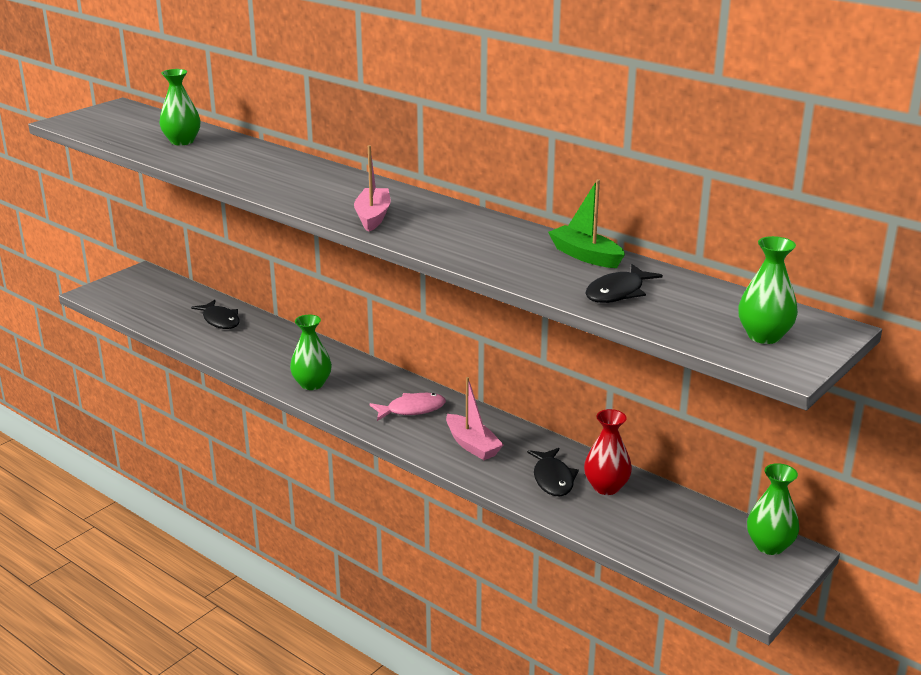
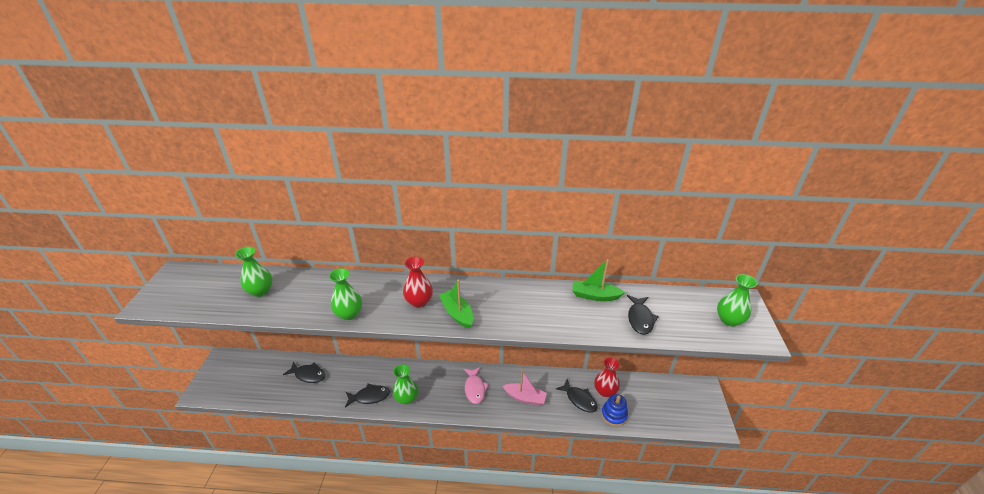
camera: 35 degrees left, 10 degrees up
pink boat [354,145,391,232] -> green boat [439,279,473,329]
pink fish [369,393,446,421] -> pink fish turned 135 degrees clockwise [464,367,489,404]
green vase [747,463,799,555] -> green vase moved to [329,268,362,320]
none -> black fish [345,384,390,408]
none -> red vase [403,257,433,308]
none -> blue stacking toy [601,394,628,426]

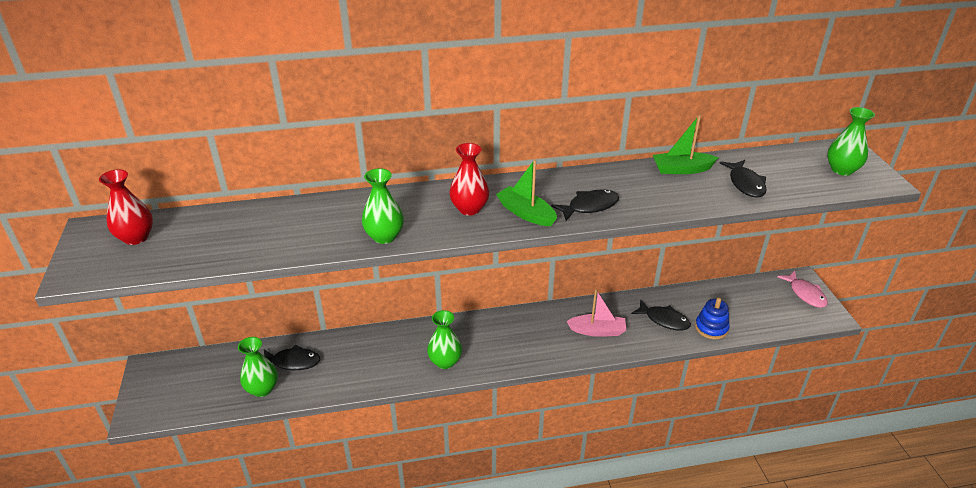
camera: 15 degrees left, 0 degrees up
green vase [235,247,272,297] -> green vase moved to [238,337,278,397]
black fish [345,384,390,408] -> black fish moved to [551,189,619,221]
pink fish [464,367,489,404] -> pink fish moved to [777,271,828,308]
red vase [594,357,620,397] -> red vase moved to [99,169,153,245]

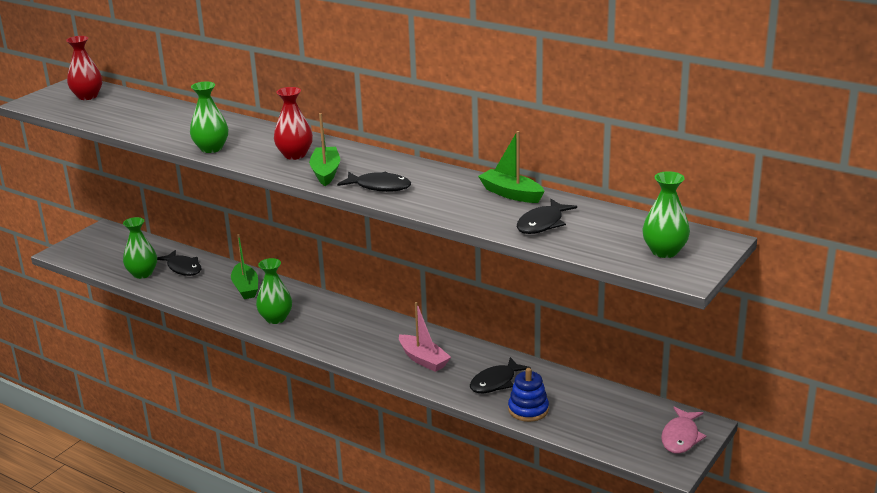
camera: 45 degrees right, 10 degrees down
black fish [631,299,691,331] -> black fish turned 60 degrees clockwise [470,357,531,393]
none -> green boat [231,234,258,299]

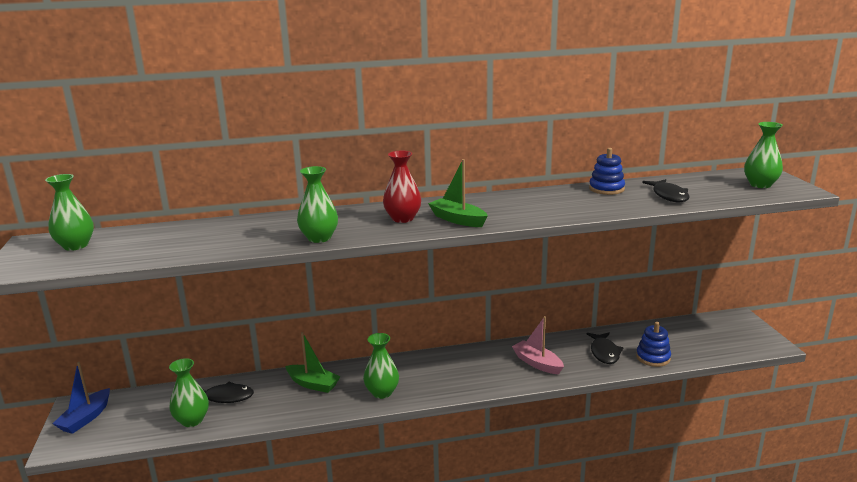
camera: 45 degrees left, 5 degrees down
red vase [66,36,102,100] -> green vase [45,174,94,251]
black fish [337,172,411,192] -> none
pink boat [399,302,451,372] -> pink boat turned 135 degrees counterclockwise [512,316,564,375]
green boat [478,131,545,203] -> blue stacking toy [589,148,625,195]
pink fish [661,407,707,454] -> none
none -> blue boat [53,362,110,434]

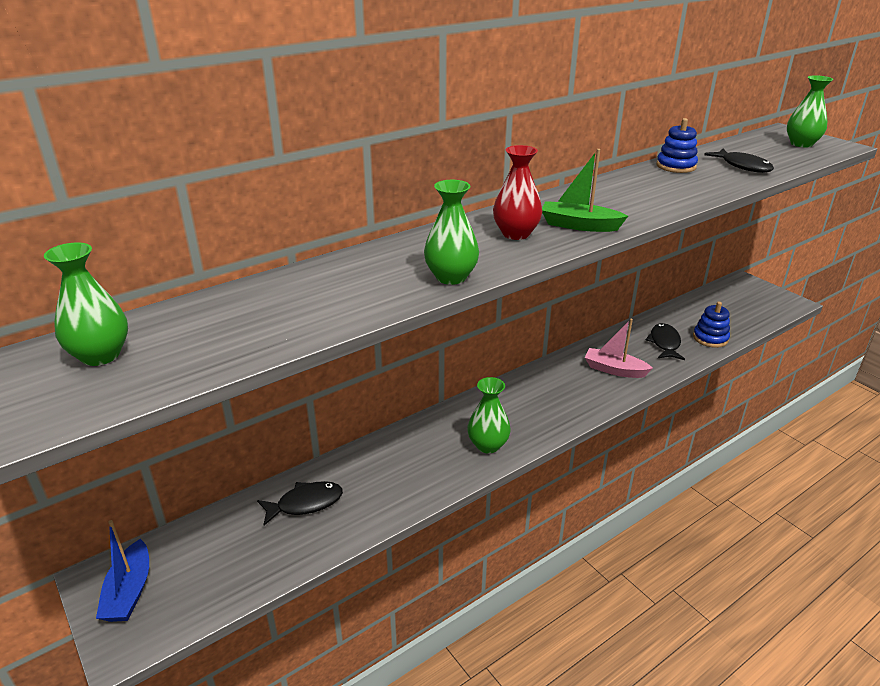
camera: 25 degrees left, 10 degrees up
green vase [169,358,209,427] -> none
green boat [285,332,340,393] -> none
black fish [587,333,623,364] -> black fish turned 150 degrees counterclockwise [646,323,685,360]

